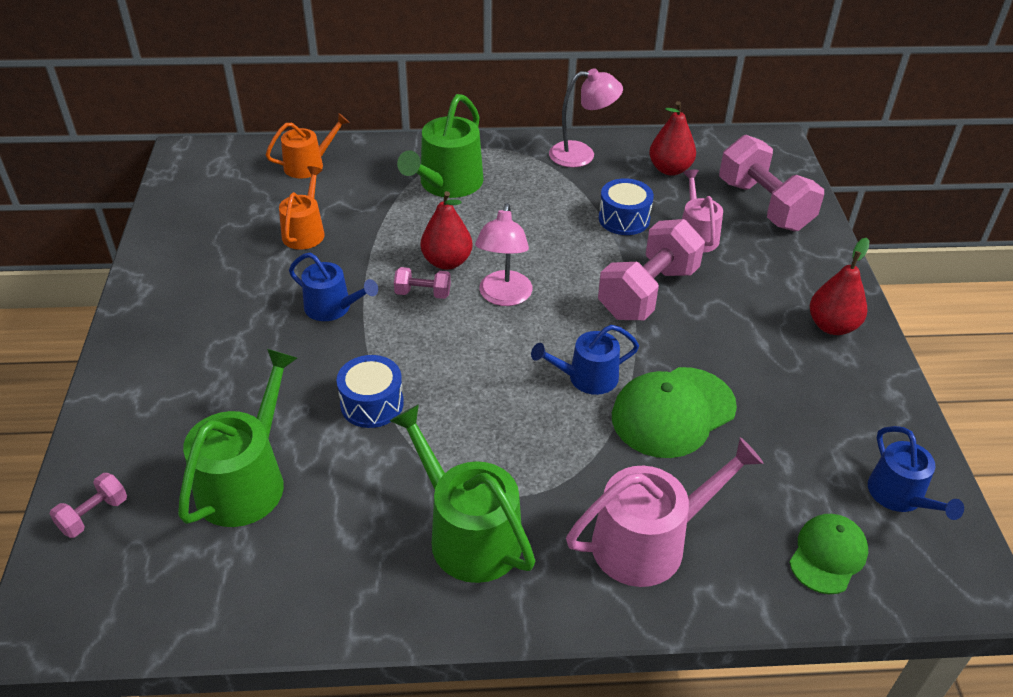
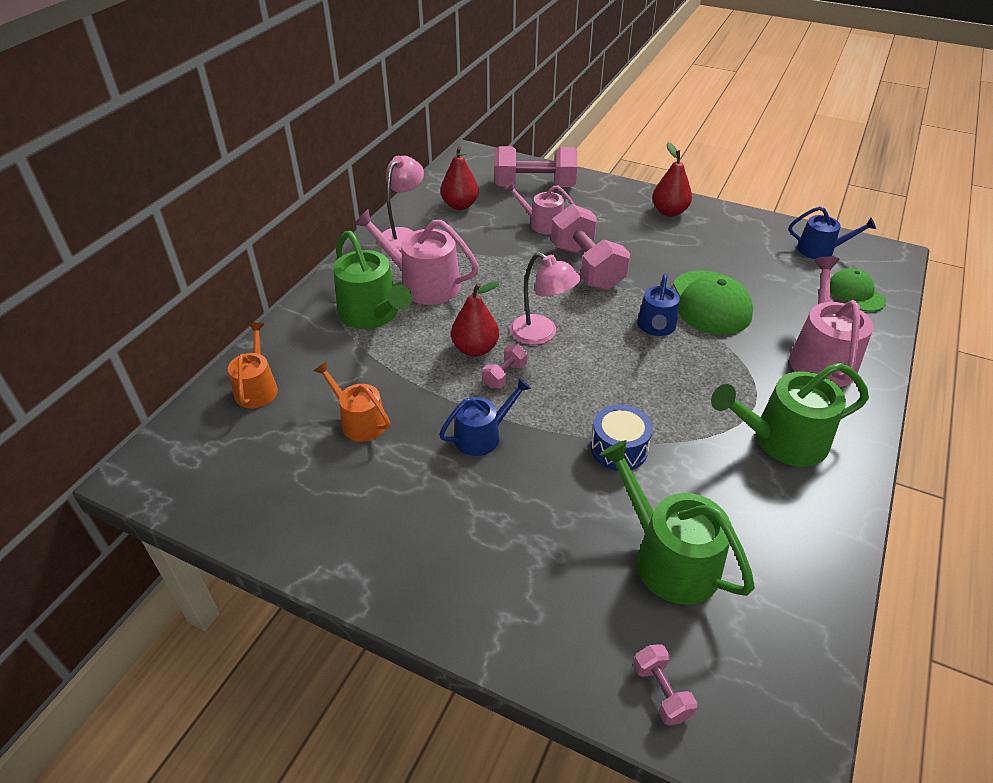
camera: 60 degrees left, 0 degrees up
blue drum [599,178,654,235] -> none
none -> pink watering can [353,209,479,305]

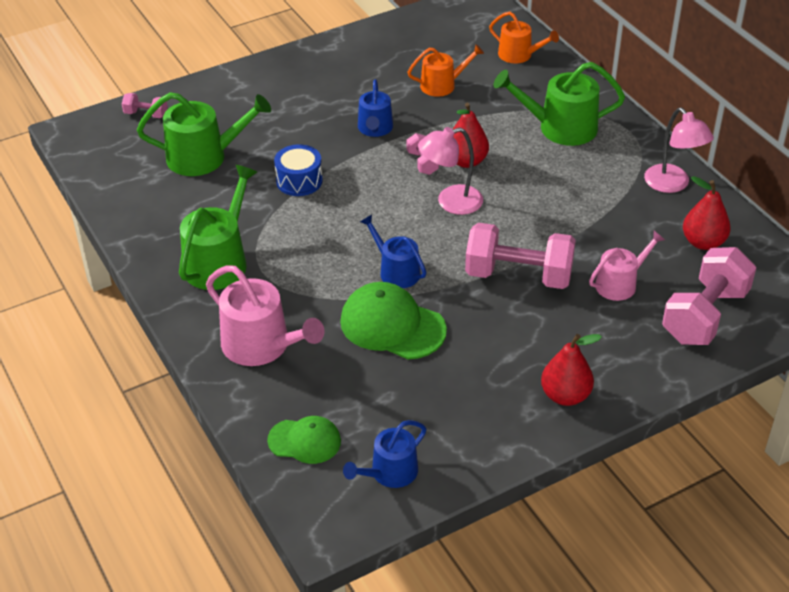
camera: 125 degrees right, 0 degrees up
pink watering can [353,209,479,305] -> none

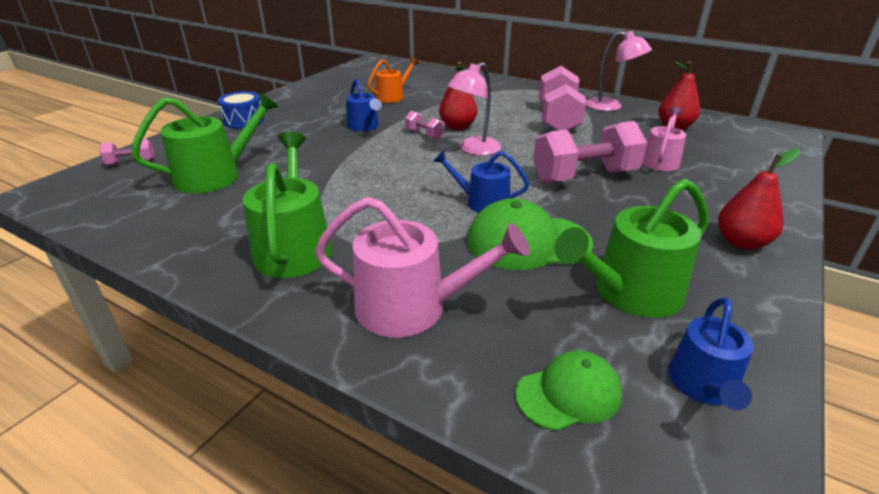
camera: 30 degrees left, 10 degrees down
blue drum [274,144,323,196] -> blue drum moved to [218,91,264,129]
orange watering can [489,12,559,63] -> none
green watering can [493,62,625,146] -> green watering can moved to [555,179,709,318]
pink dumbbell [662,247,756,345] -> pink dumbbell moved to [539,66,587,131]

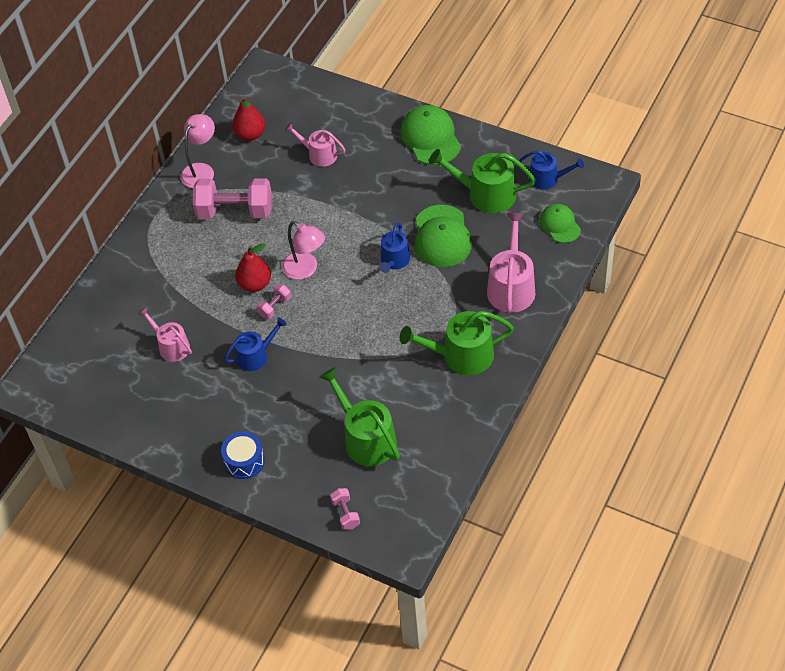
camera: 90 degrees left, 20 degrees up
orange watering can [368,57,419,103] -> pink watering can [138,307,192,362]
pink dumbbell [533,121,647,183] -> none
green watering can [555,179,709,318] -> green watering can turned 135 degrees clockwise [429,149,536,213]
red pear [718,149,801,250] -> green cap [400,105,461,165]

